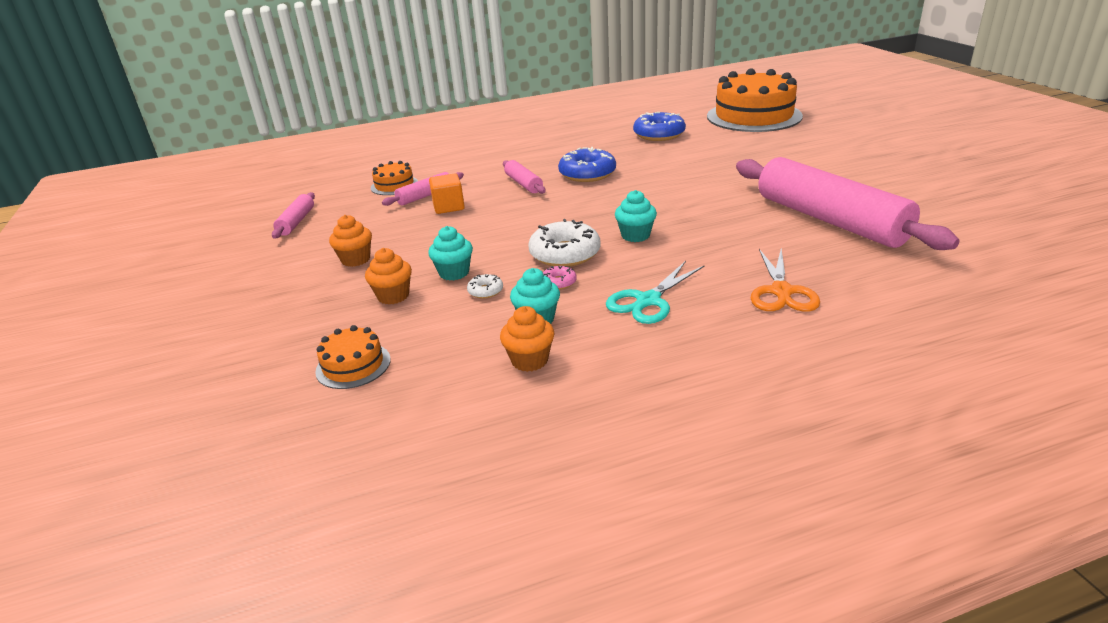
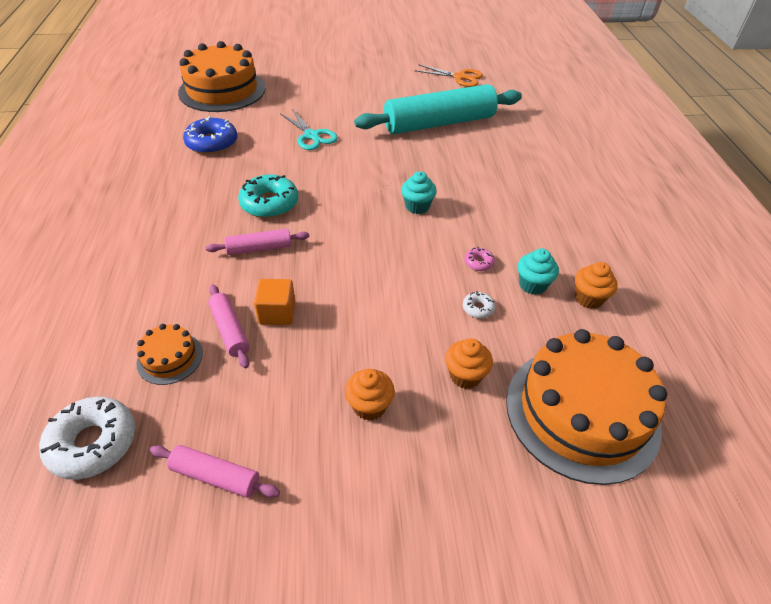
camera: 80 degrees left, 15 degrees up
orange cake [315,325,391,389] -> orange cake [506,329,667,485], size x2.24
turquoise cupcake [428,226,473,281] -> none
white donut [528,219,601,267] -> white donut moved to [39,397,135,480]
blue donut [558,147,616,182] -> turquoise donut [238,175,298,218]
turquoise scissors [606,261,705,324] -> turquoise scissors moved to [280,109,338,150]
pink rolling pin [736,157,960,250] -> turquoise rolling pin [354,84,522,134]
orange scissors [751,249,820,312] -> orange scissors moved to [414,64,483,87]

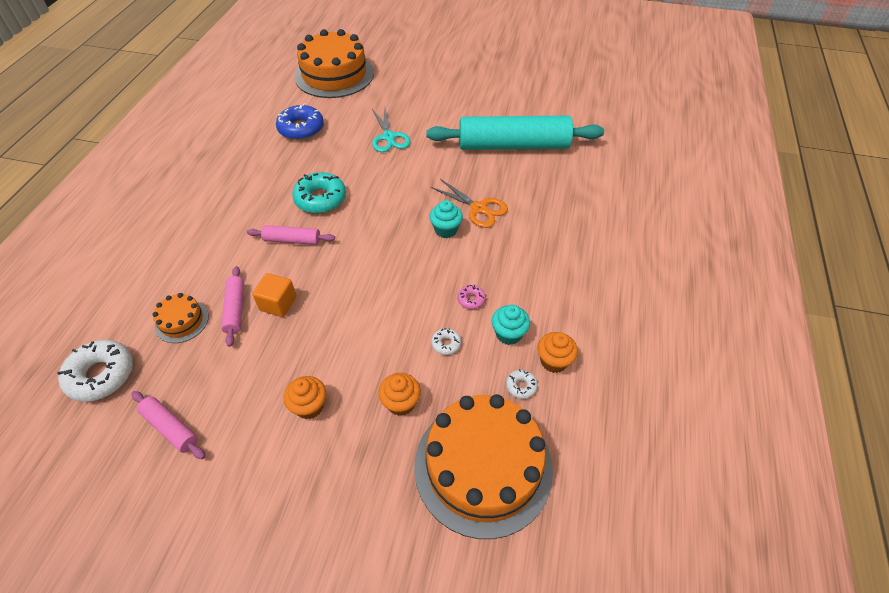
camera: 20 degrees right, 5 degrees up
orange scissors [414,64,483,87] -> orange scissors moved to [431,179,508,228]
none -> white donut [506,369,538,399]

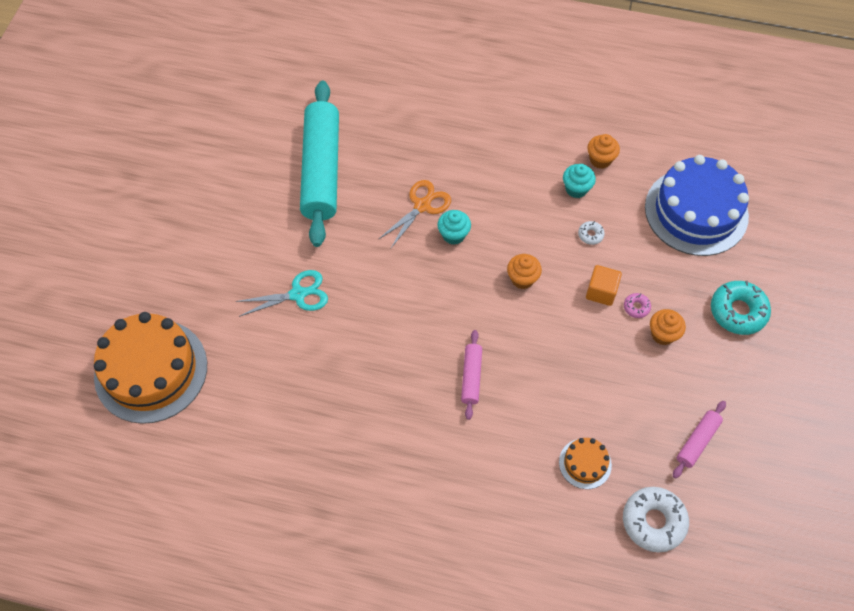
camera: 90 degrees left, 10 degrees up
pink rolling pin [221,266,244,347] -> none
orange cube [252,273,297,317] -> orange cube moved to [586,265,622,306]
blue donut [276,103,324,140] -> none
turquoise donut [292,172,346,213] -> turquoise donut moved to [711,281,771,335]
orange cupcake [378,373,421,416] -> orange cupcake moved to [507,254,542,289]
orange cake [414,394,553,539] -> blue cake [645,155,749,256]
pink donut [457,285,486,309] -> pink donut moved to [624,293,651,318]
white donut [506,369,538,399] -> none

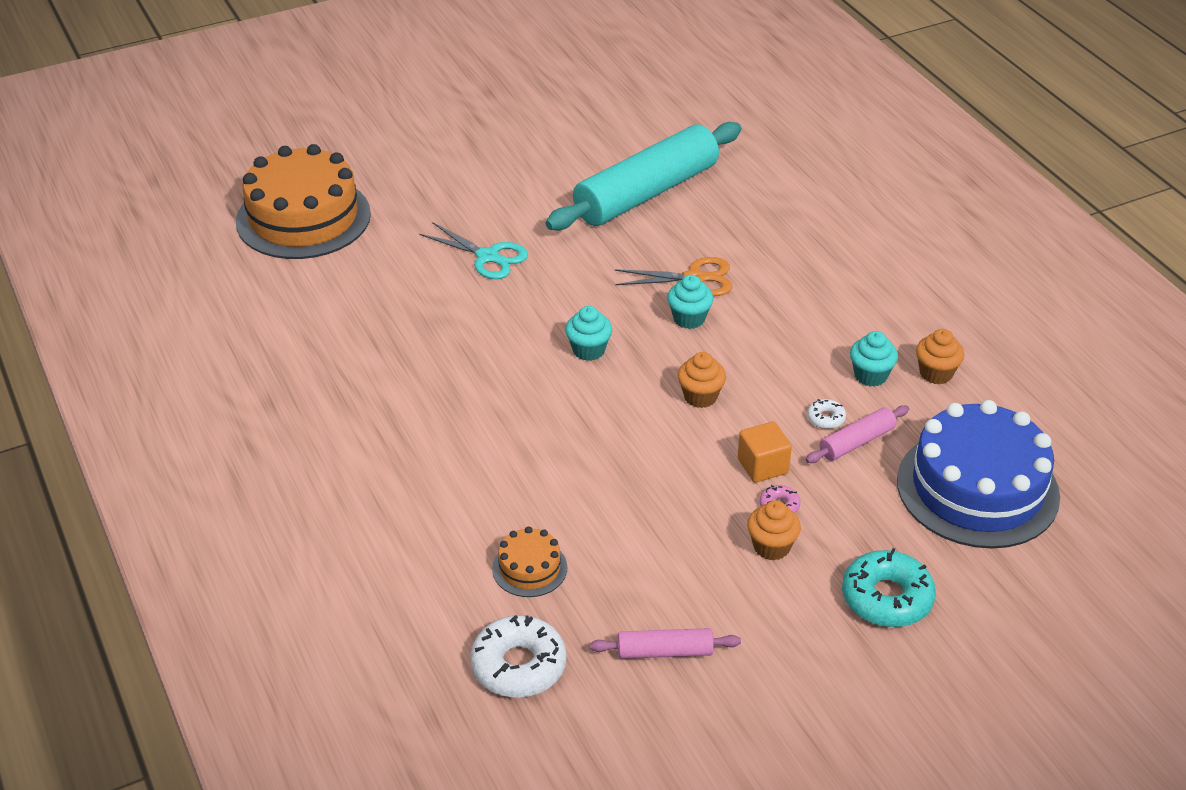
camera: 50 degrees right, 20 degrees down
pink rolling pin [461,330,482,420] -> pink rolling pin moved to [806,405,909,463]
none -> turquoise cupcake [565,306,612,361]

